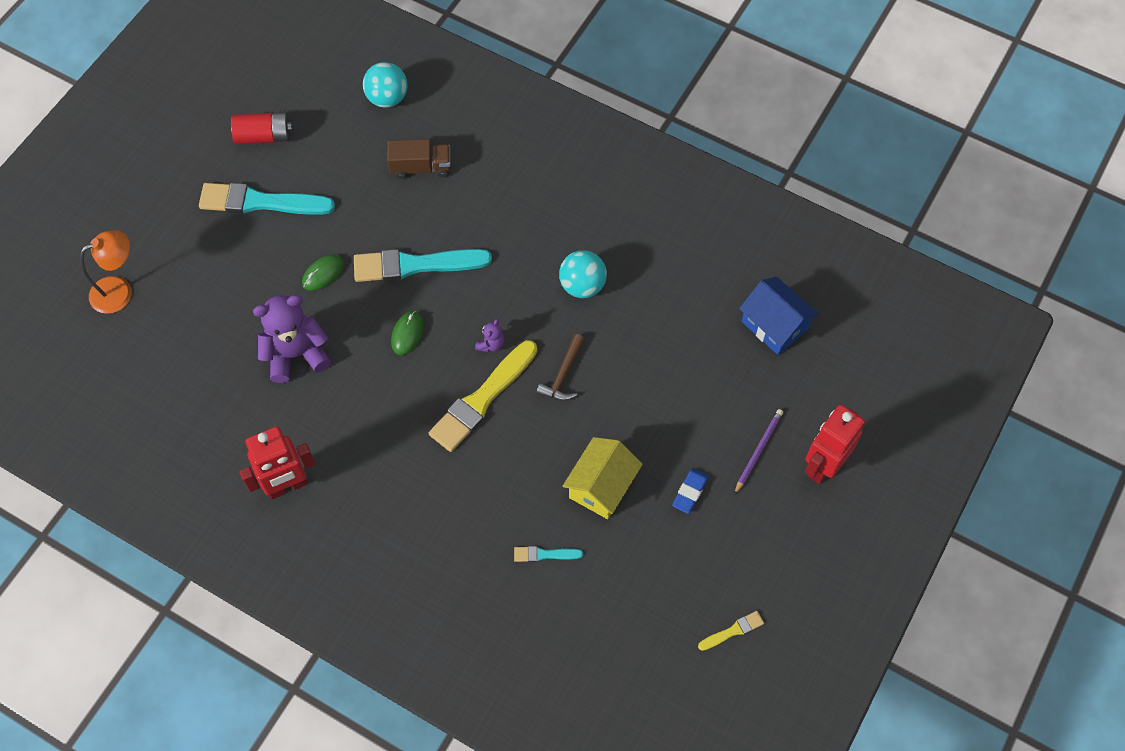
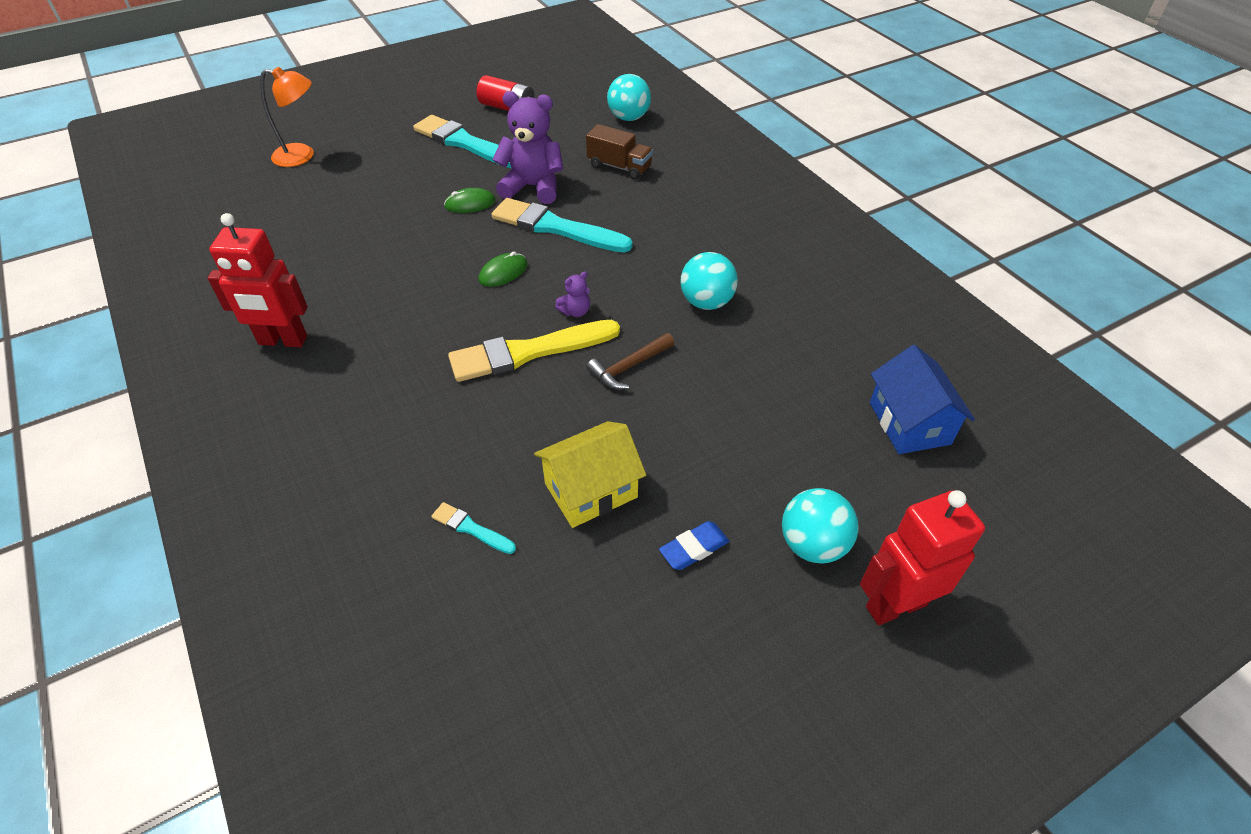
camera: 30 degrees right, 15 degrees down
purple teddy bear [253,295,331,383] -> purple teddy bear moved to [492,91,563,204]
yellow brush [698,611,764,651] -> none
purple pencil [734,409,783,495] -> turquoise ball [782,488,859,563]

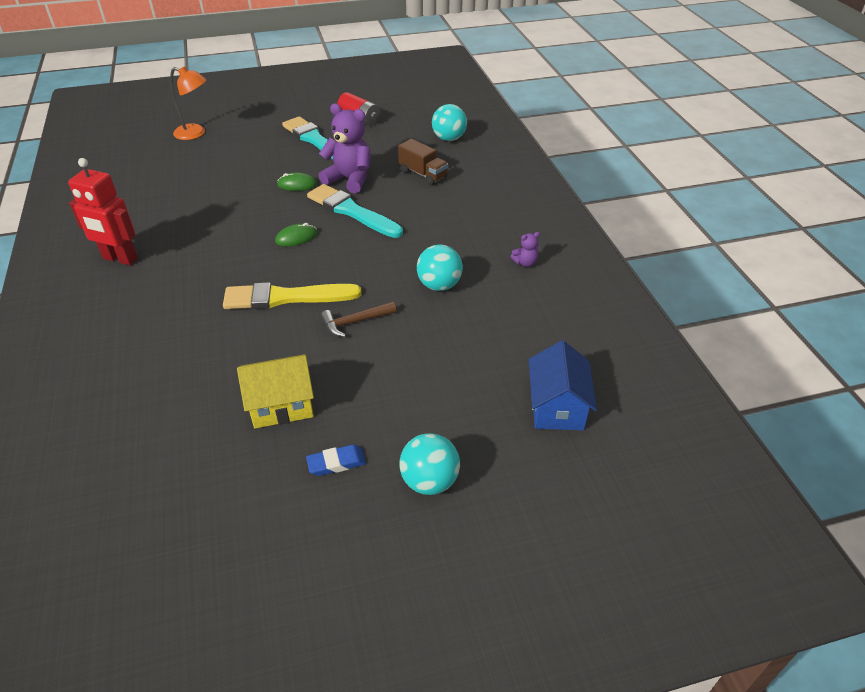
camera: 15 degrees right, 5 degrees down
turquoise brush [431,502,516,554] -> none
purple teddy bear [555,272,590,317] -> purple teddy bear moved to [511,232,540,267]
red robot [860,490,985,625] -> none

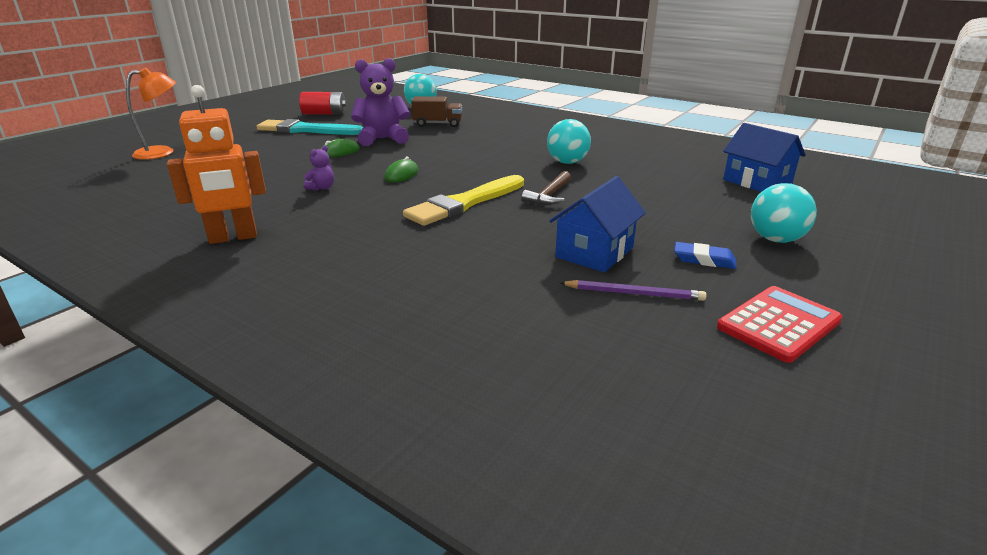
camera: 40 degrees left, 15 degrees down
red robot [68,158,138,266] -> orange robot [167,85,266,244]
yellow house [237,354,314,428] -> blue house [549,176,646,272]
blue eraser [306,445,366,476] -> blue eraser turned 75 degrees clockwise [674,242,737,269]
turquoise brush [307,184,403,238] -> none
purple teddy bear [511,232,540,267] -> purple teddy bear moved to [303,145,334,191]
none -> purple pencil [560,280,706,301]
none -> red calculator [717,286,843,363]

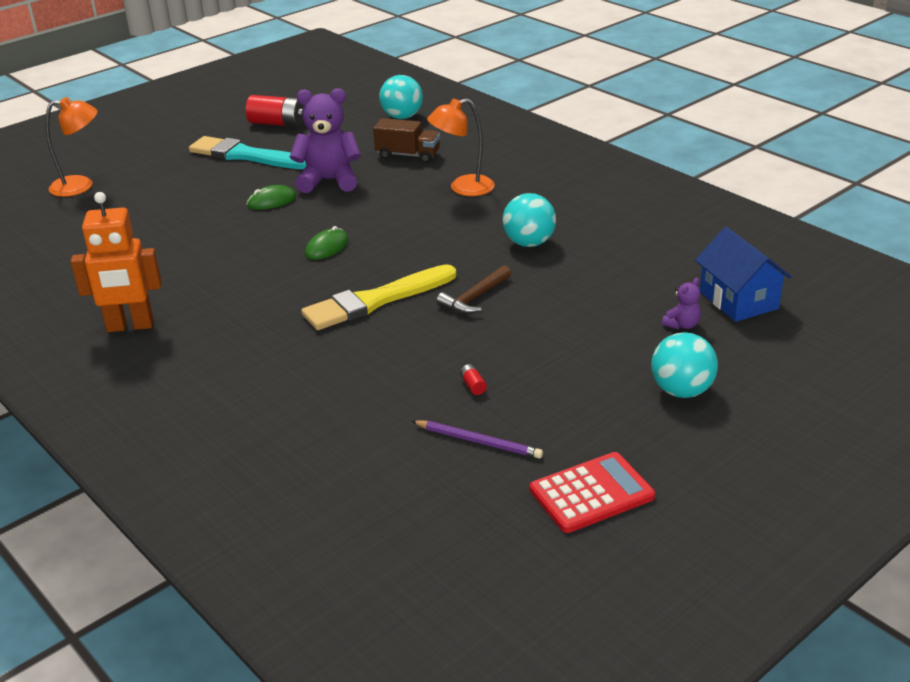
camera: 15 degrees right, 5 degrees up
purple teddy bear [303,145,334,191] -> purple teddy bear moved to [662,278,701,329]
blue house [549,176,646,272] -> red battery [460,364,487,395]
blue eraser [674,242,737,269] -> none
none -> orange lamp [427,98,495,196]

